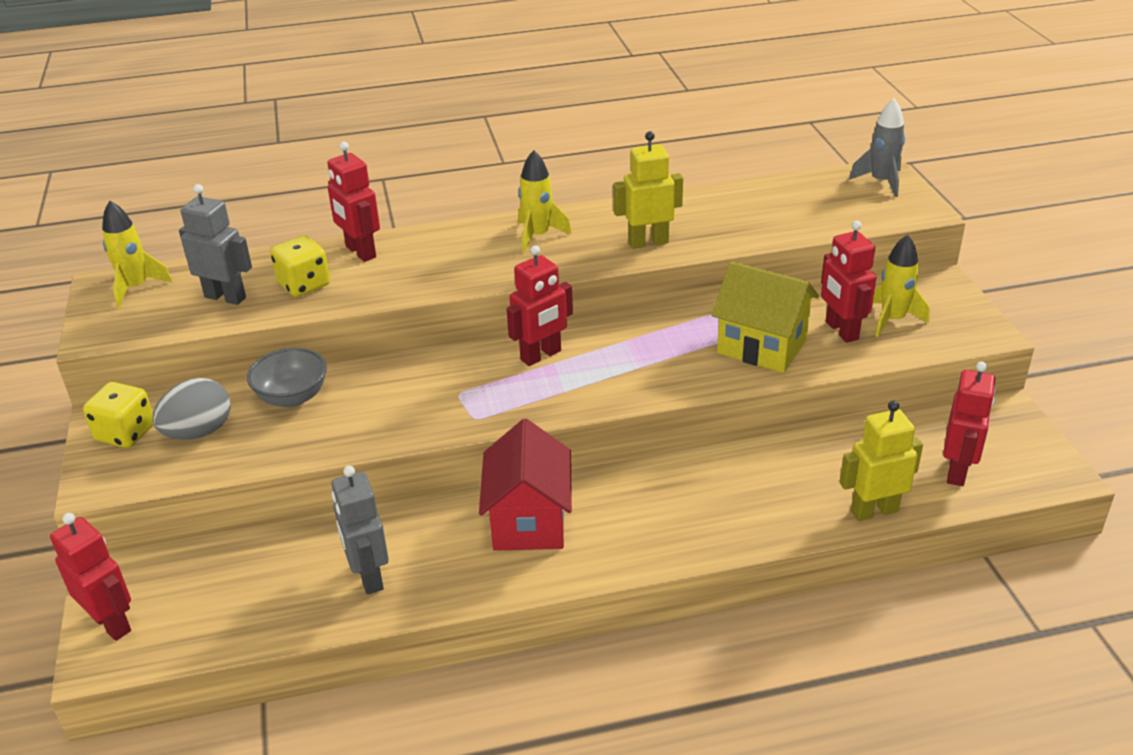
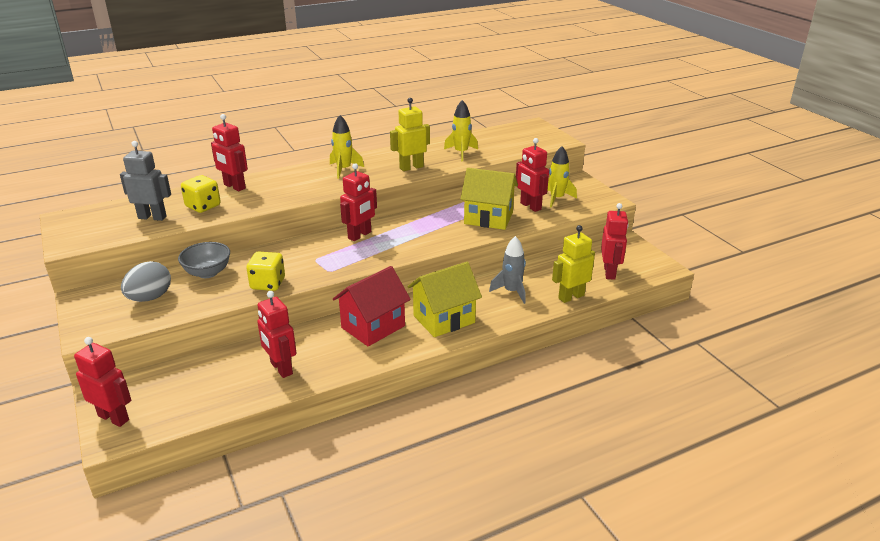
camera: 15 degrees left, 5 degrees down
yellow dice [83,382,153,448] -> yellow dice moved to [246,252,285,291]
yellow rocket [102,201,172,308] -> yellow rocket moved to [444,100,478,161]
grey robot [331,466,389,595] -> red robot [257,291,296,378]
red house [479,419,572,551] -> red house turned 60 degrees clockwise [333,266,411,347]
grey rocket [849,99,905,197] -> grey rocket moved to [489,236,526,304]
none -> yellow house [407,262,482,337]

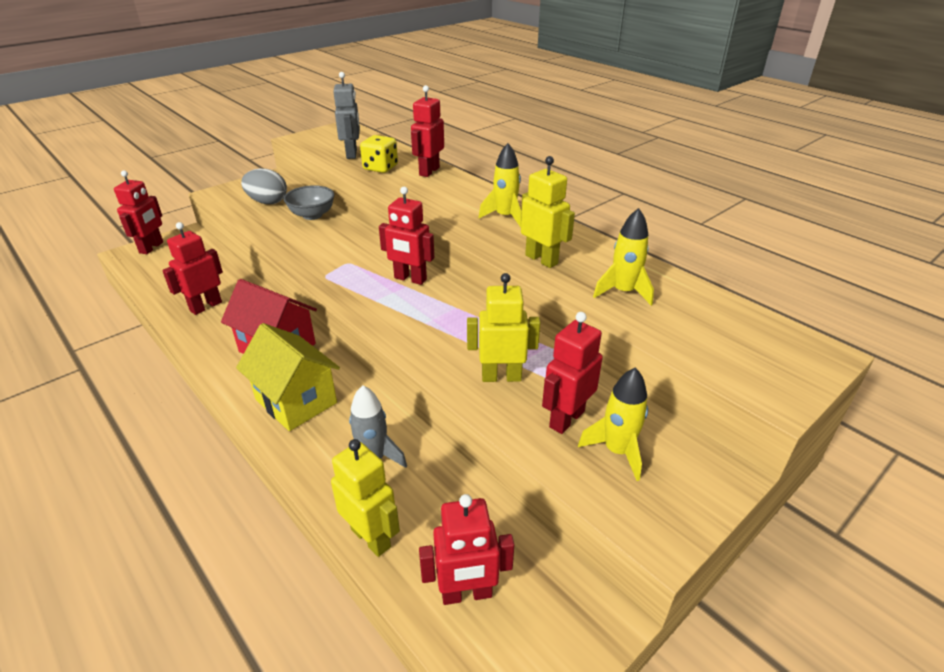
camera: 75 degrees right, 5 degrees up
yellow dice [246,252,285,291] -> none
yellow house [460,168,518,230] -> yellow robot [467,273,540,382]

